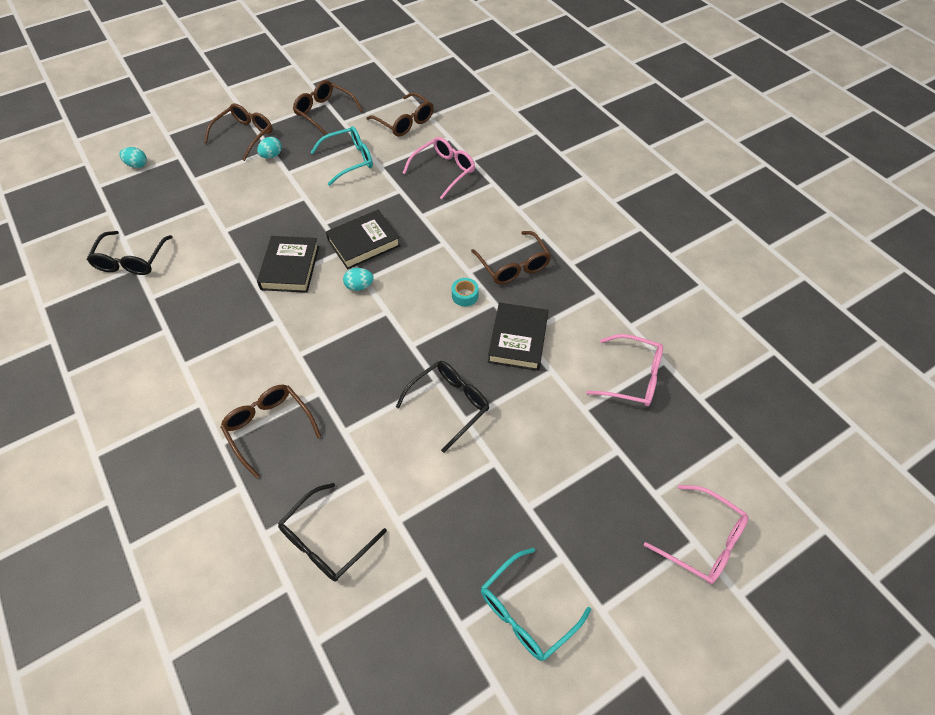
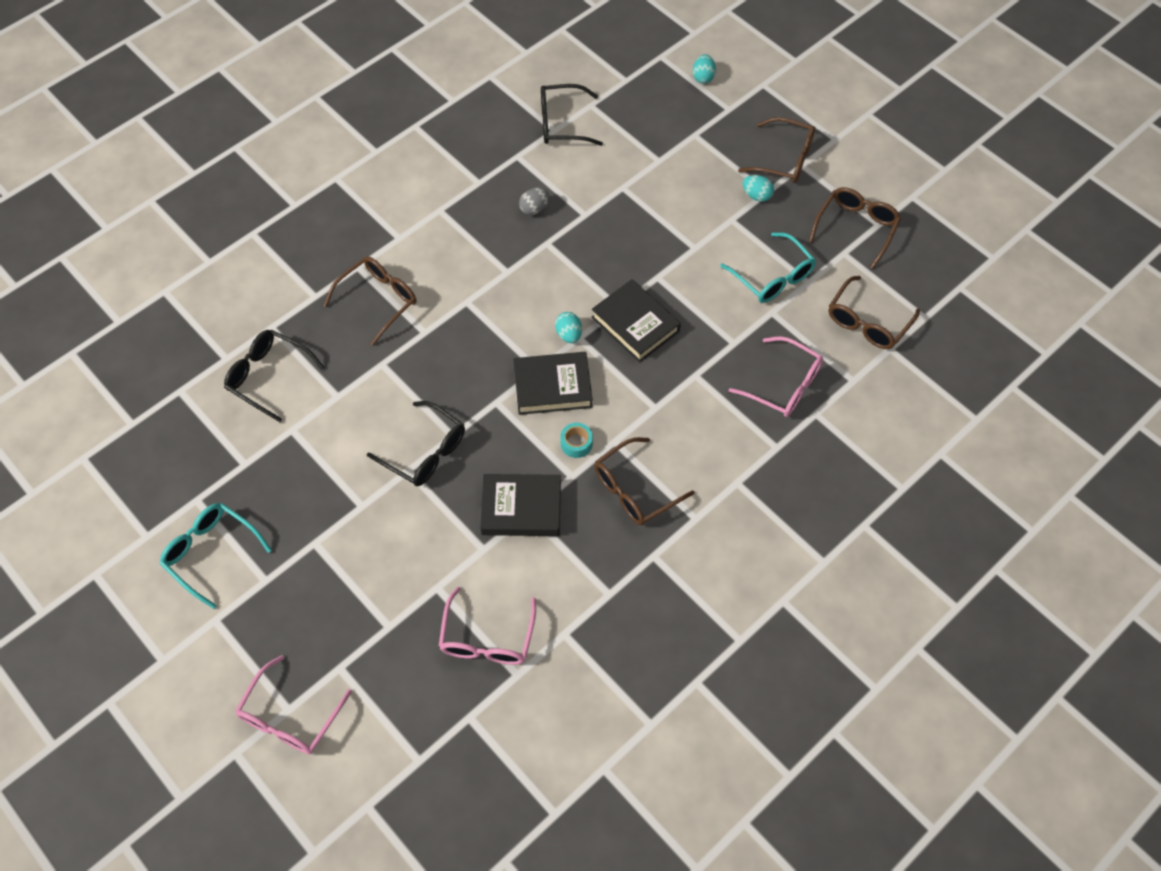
camera: 80 degrees right, 5 degrees up
black book [257,236,319,293] -> black book moved to [513,352,593,415]
none -> grey egg [519,188,550,215]

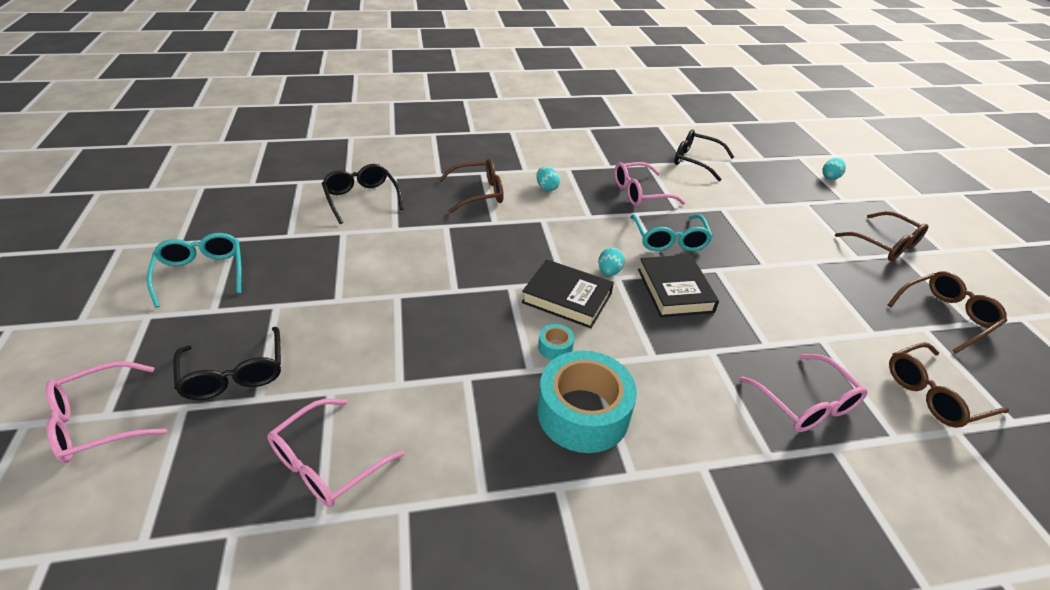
camera: 30 degrees right, 20 degrees down
black glasses [367,401,465,486] -> black glasses moved to [173,327,281,400]
black book [480,474,561,536] -> none
grey egg [519,188,550,215] -> pink glasses [614,162,685,206]
brown glasses [594,437,694,525] -> turquoise tape [537,351,637,453]
turquoise glasses [720,232,816,303] -> turquoise glasses moved to [630,214,713,251]
turquoise egg [743,175,774,202] -> turquoise egg moved to [536,167,560,191]

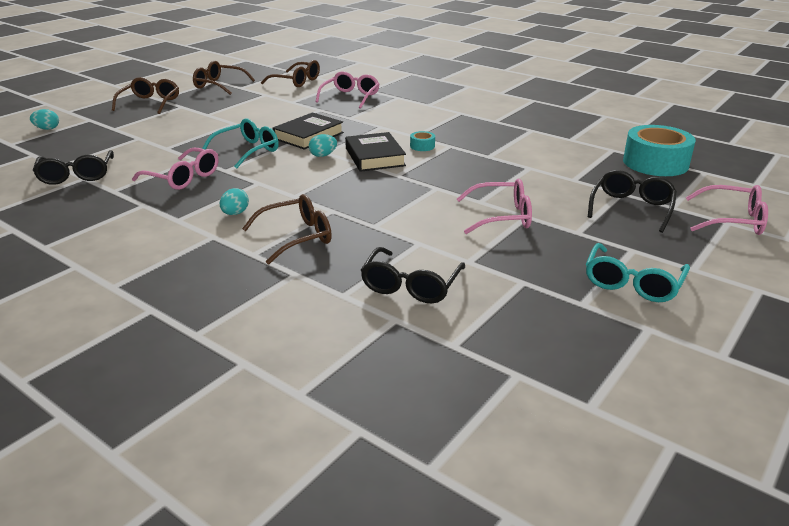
camera: 130 degrees left, 10 degrees down
pink glasses [267,399,405,507] -> pink glasses moved to [457,179,532,234]
brown glasses [438,159,504,213] -> brown glasses turned 120 degrees clockwise [242,194,332,264]
turquoise tape [537,351,637,453] -> turquoise tape moved to [623,125,696,176]

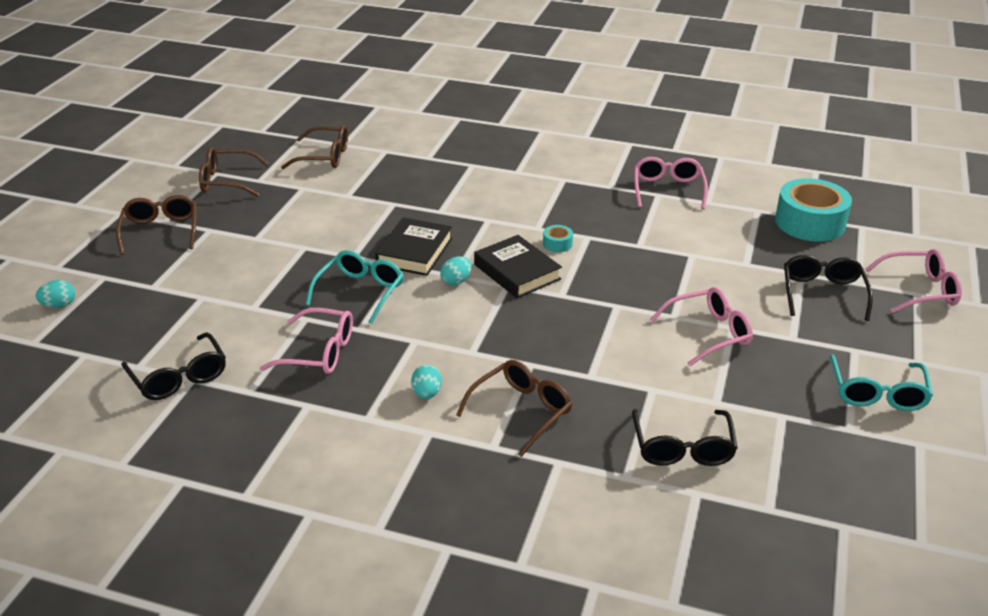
camera: 20 degrees left, 5 degrees up
pink glasses [315,71,380,109] -> pink glasses moved to [634,157,708,209]

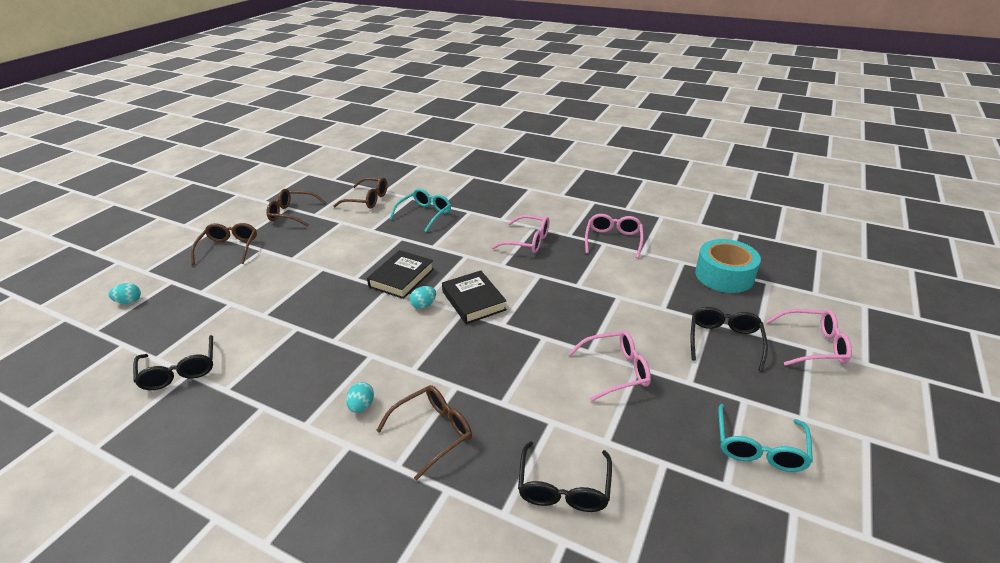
camera: 10 degrees right, 0 degrees up
pink glasses [260,308,353,374] -> pink glasses moved to [492,215,549,253]
turquoise glasses [306,250,404,324] -> turquoise glasses moved to [390,188,451,232]
turquoise tape [543,225,573,252] -> none

